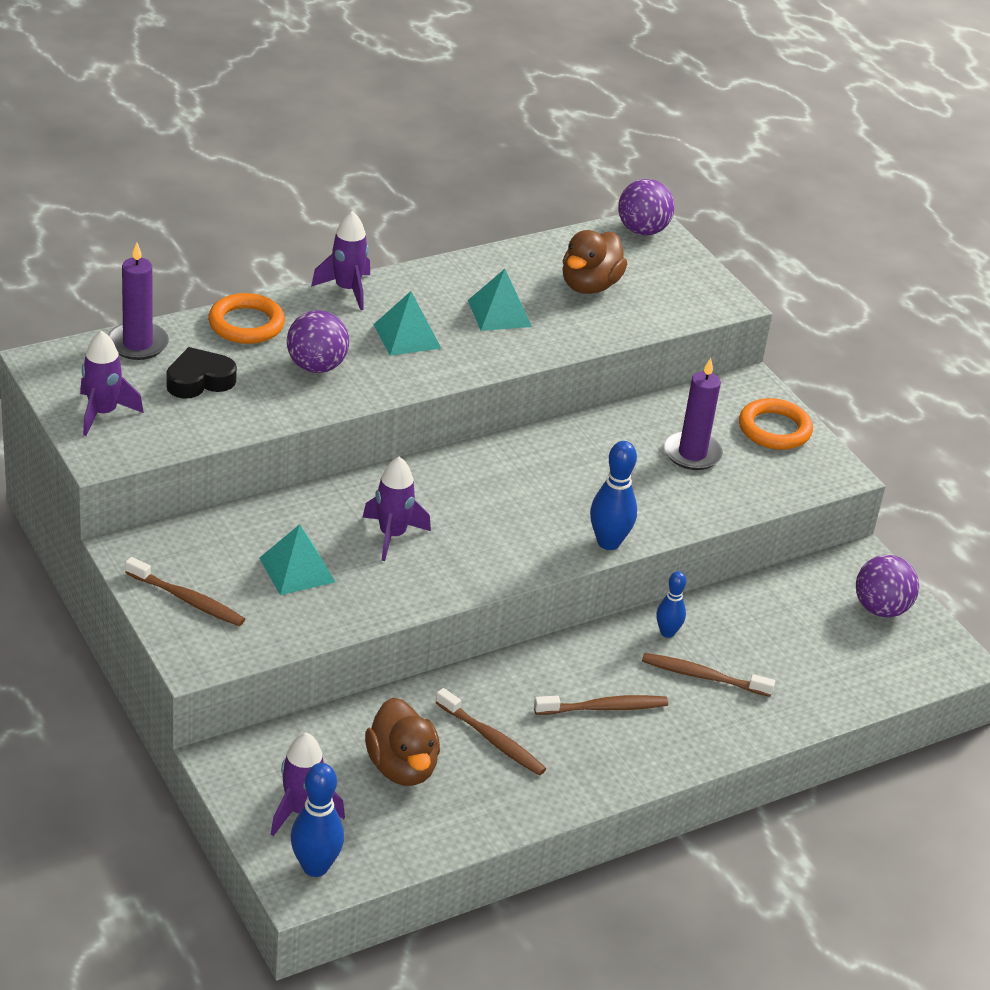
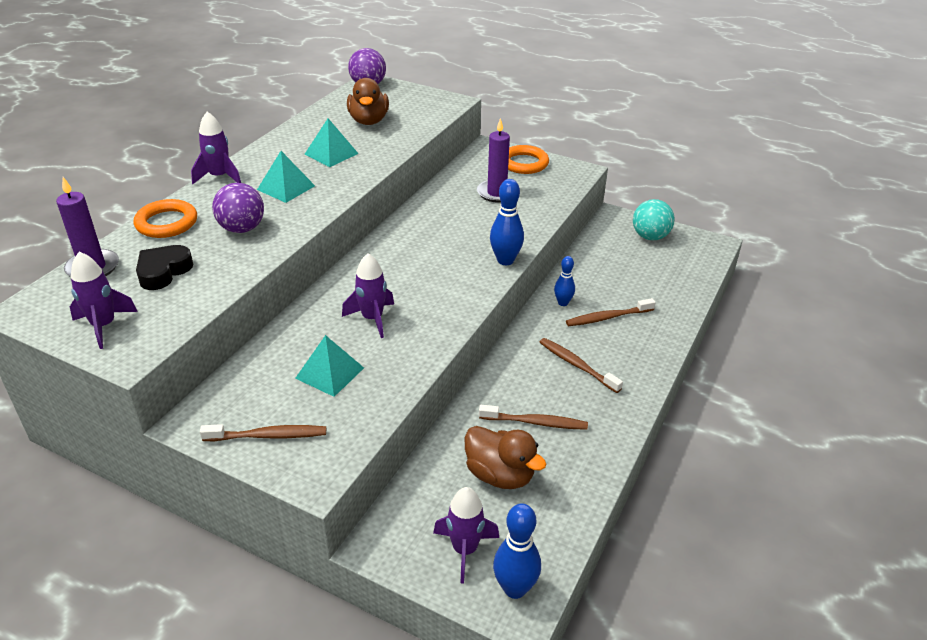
camera: 30 degrees left, 0 degrees up
brown toothbrush [534,695,668,715] -> brown toothbrush turned 90 degrees counterclockwise [540,338,623,393]
purple ball [856,555,919,618] -> turquoise ball [633,199,675,240]

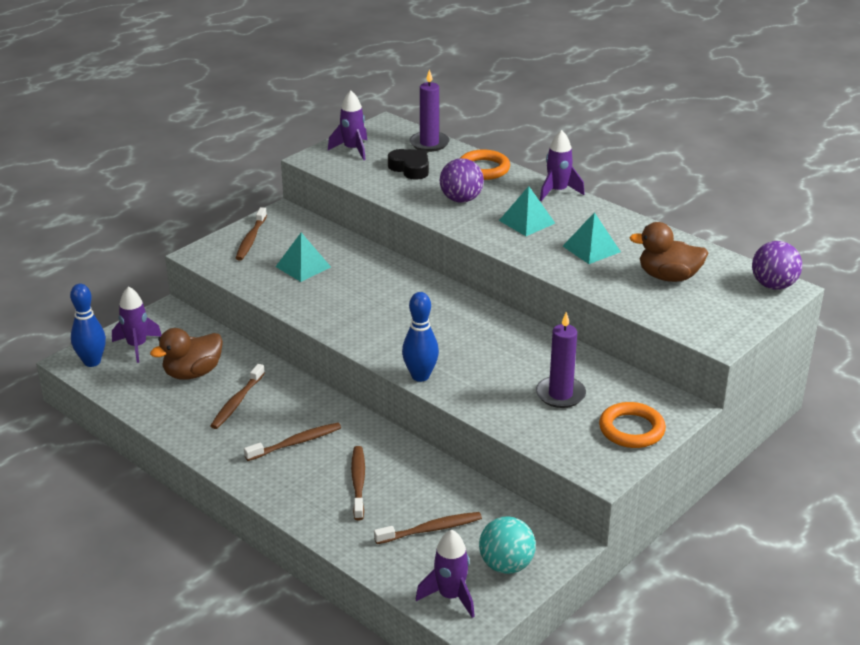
camera: 105 degrees right, 5 degrees down
purple rocket [342,253,394,338] -> purple rocket moved to [416,530,475,618]
blue bowling pin [554,256,575,306] -> none
none -> brown toothbrush [374,512,482,544]

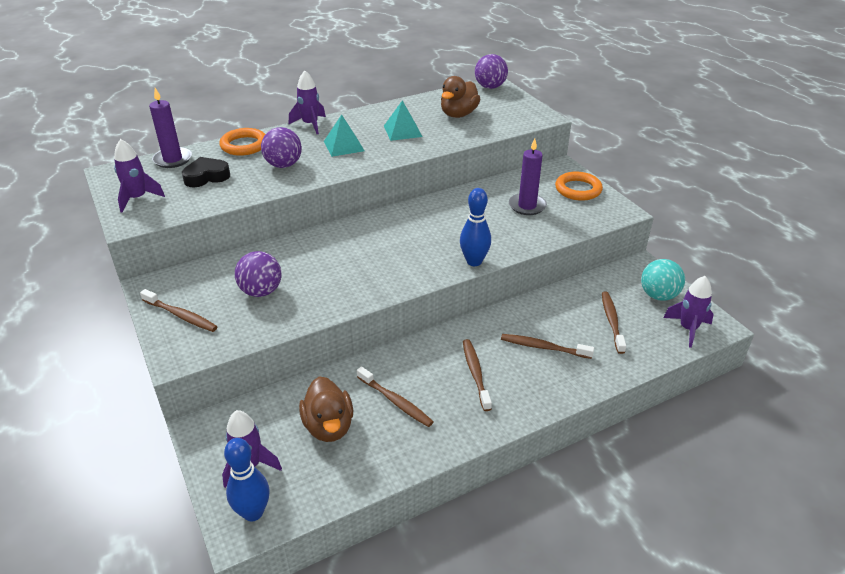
camera: 70 degrees left, 5 degrees up
turquoise pyramid [276,232,331,282] -> purple ball [235,251,282,297]

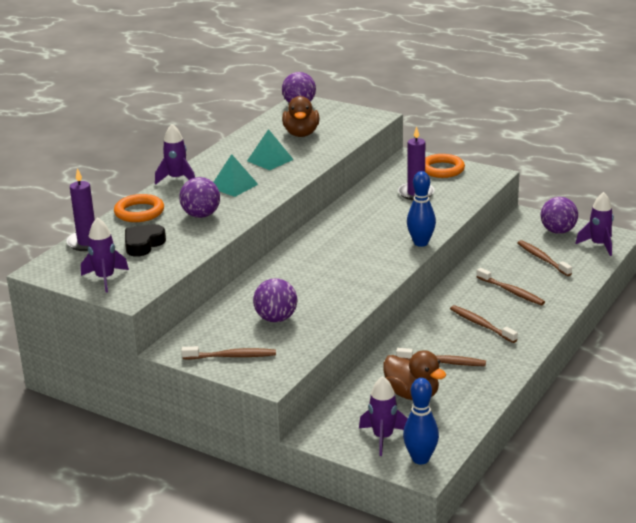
camera: 30 degrees left, 10 degrees down
brown toothbrush [501,334,594,359] -> brown toothbrush turned 120 degrees counterclockwise [477,268,545,305]
turquoise ball [641,259,685,301] -> purple ball [541,197,578,234]

